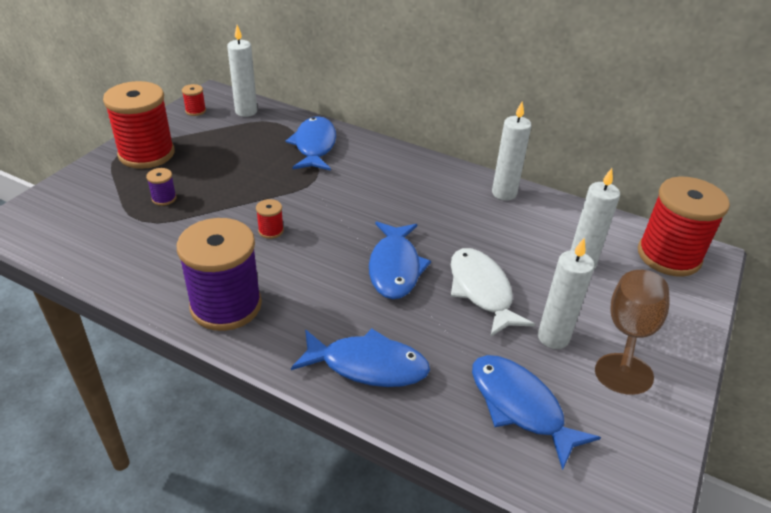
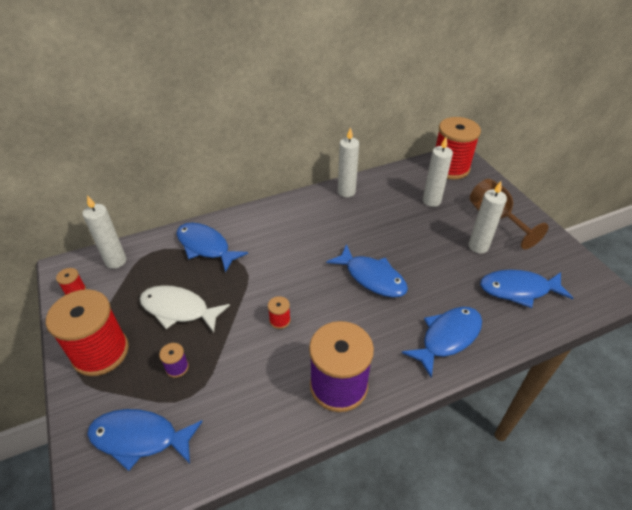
camera: 50 degrees left, 5 degrees up
white fish [451,248,535,337] -> white fish moved to [140,285,230,333]
none -> blue fish [87,409,203,471]

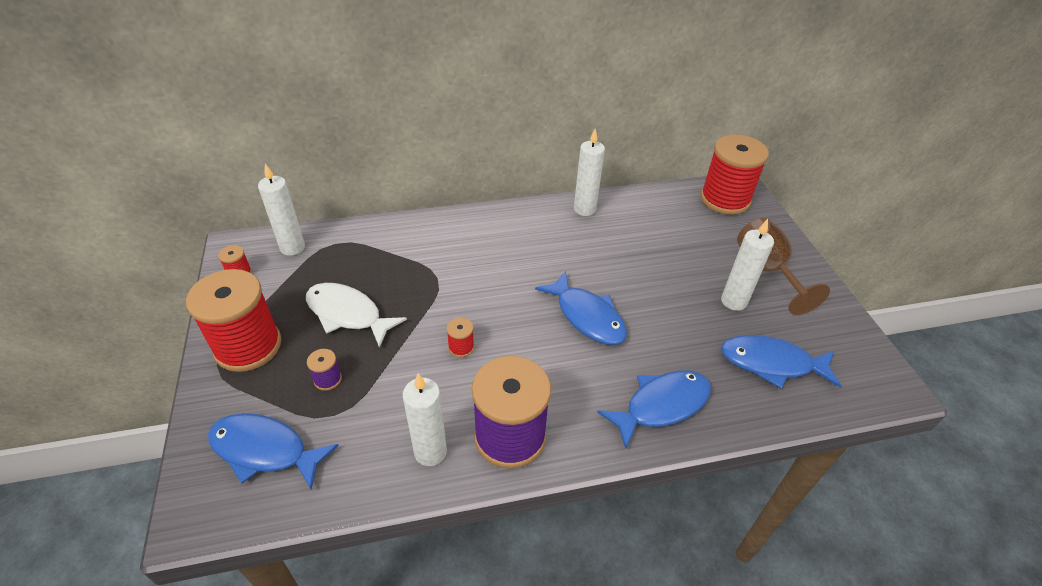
camera: 10 degrees right, 0 degrees up
blue fish [176,223,248,272] -> none
white candle [423,137,453,207] -> white candle moved to [402,373,447,466]

